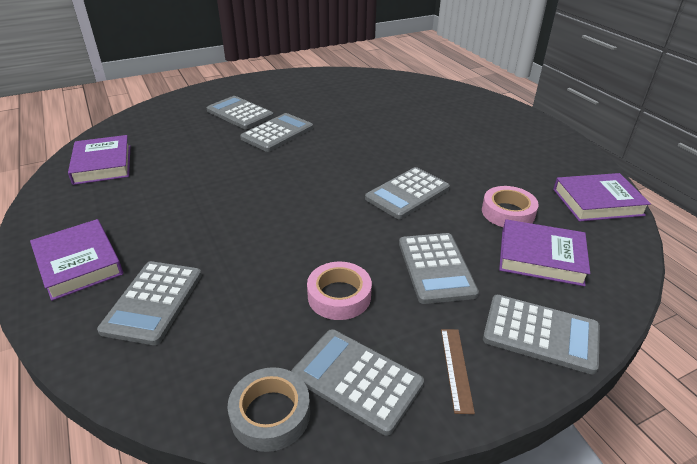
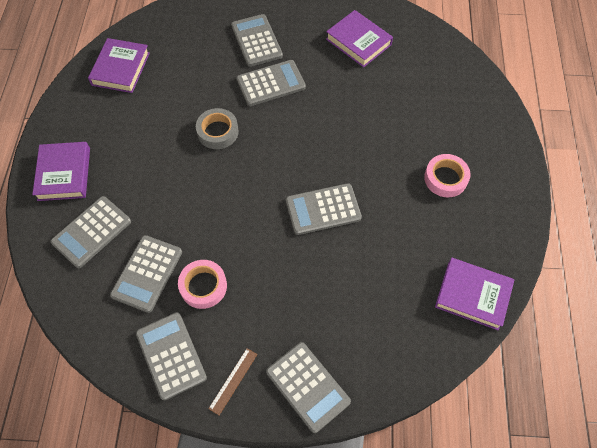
camera: 30 degrees right, 25 degrees up
grey tape [228,367,310,452] -> grey tape moved to [196,108,239,149]
grey calculator [399,233,479,304] -> grey calculator moved to [110,235,182,313]
pink tape [482,186,539,227] -> pink tape moved to [424,154,471,197]
purple book [499,219,590,286] -> purple book moved to [326,10,393,67]

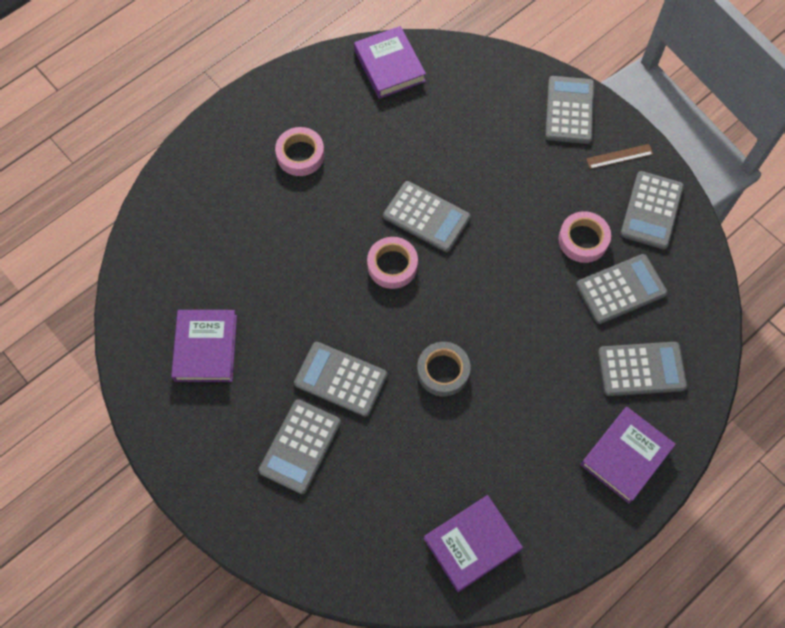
camera: 135 degrees left, 5 degrees up
none -> pink tape [367,237,418,289]

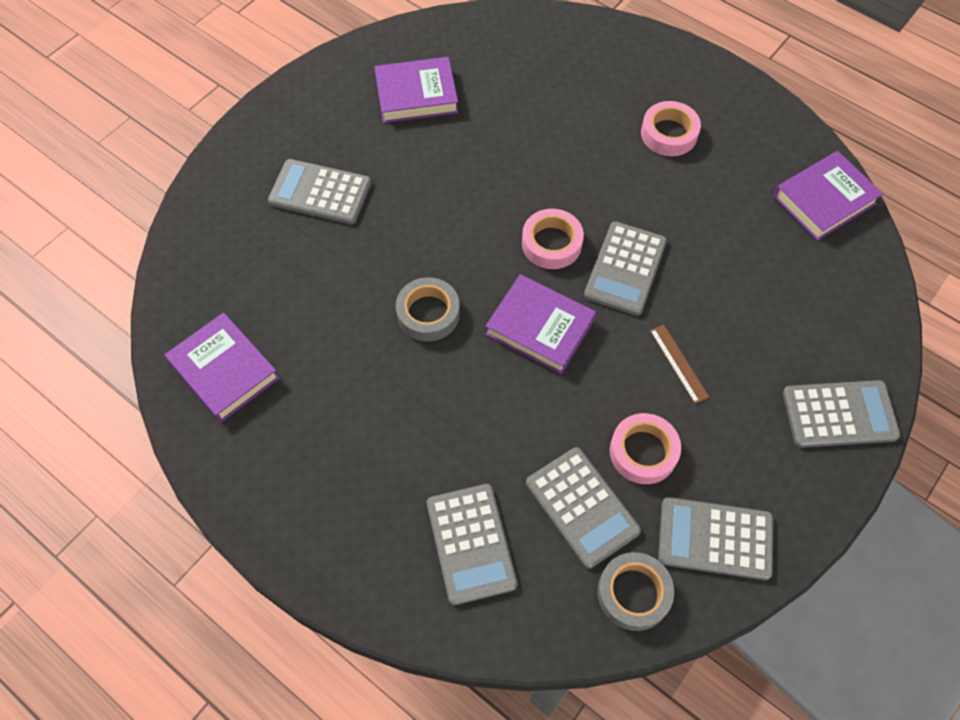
camera: 80 degrees right, 5 degrees down
grey calculator [294,342,387,417] -> none
purple book [581,407,676,504] -> purple book moved to [485,274,596,374]
brown ruler [586,144,653,169] -> brown ruler moved to [650,324,709,404]
none -> grey tape [597,552,674,631]

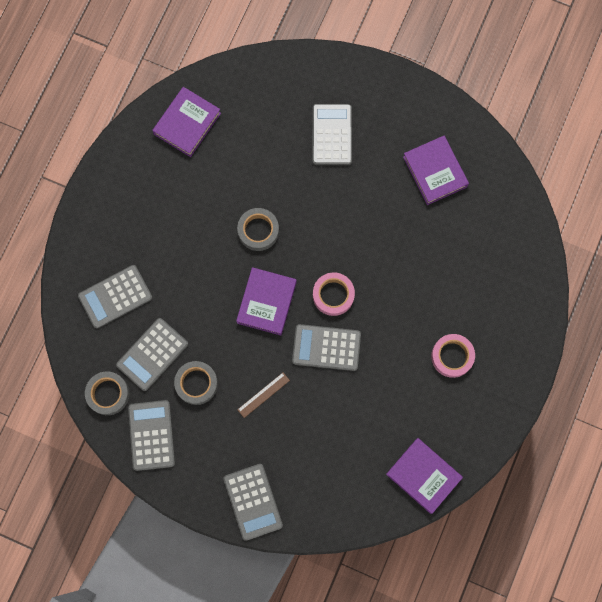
camera: 75 degrees right, 15 degrees up
pink tape [610,413,681,484] -> grey tape [174,361,218,405]

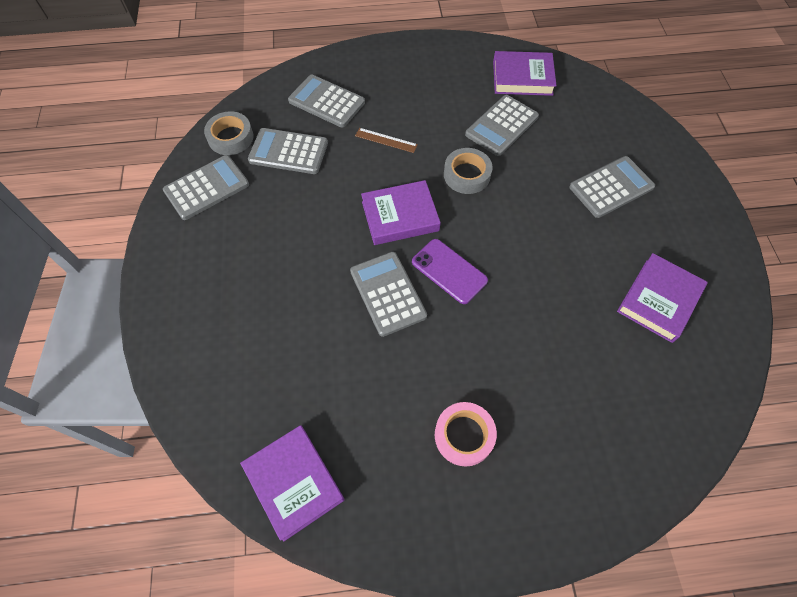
camera: 60 degrees right, 15 degrees down
grey tape [174,361,218,405] -> none
grey calculator [223,464,283,541] -> grey calculator moved to [465,95,539,156]
brown ruler [237,373,290,418] -> brown ruler moved to [355,128,418,153]
pink tape [313,272,355,316] -> purple phone [412,239,488,304]
purple book [386,438,463,514] -> purple book turned 45 degrees counterclockwise [240,425,345,541]

